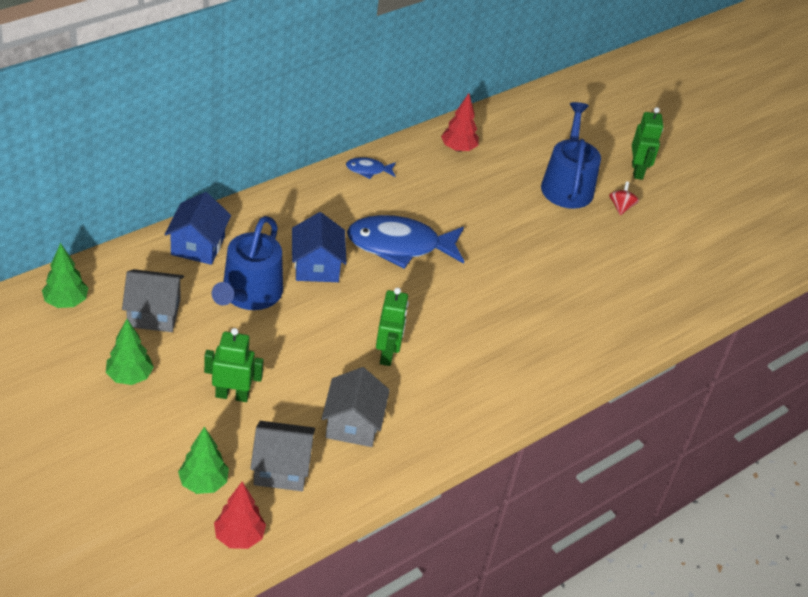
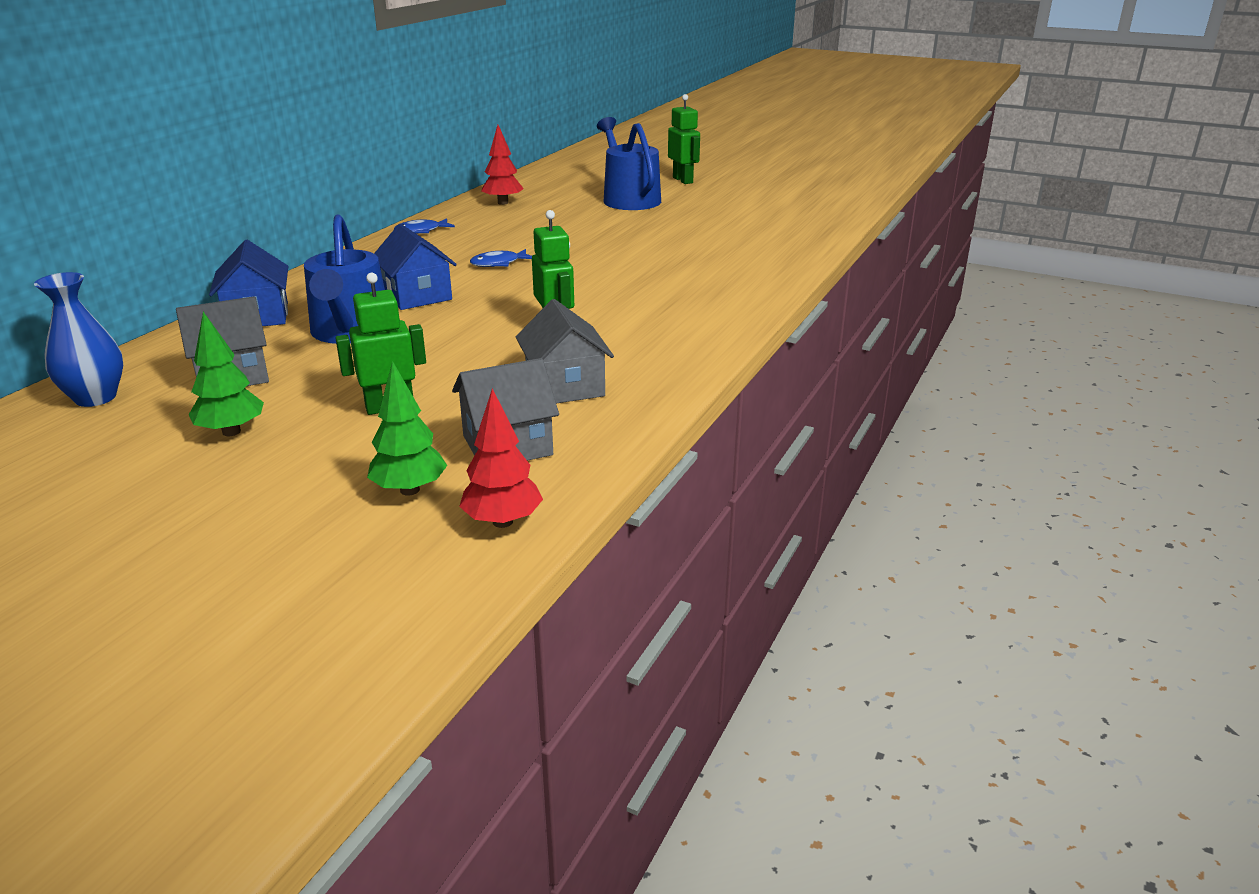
camera: 20 degrees left, 15 degrees down
green tree [42,243,88,308] -> blue vase [34,272,123,407]
blue fish [347,215,464,269] -> blue fish [470,249,532,267], size x0.45
red spinning top [609,181,639,215] -> none

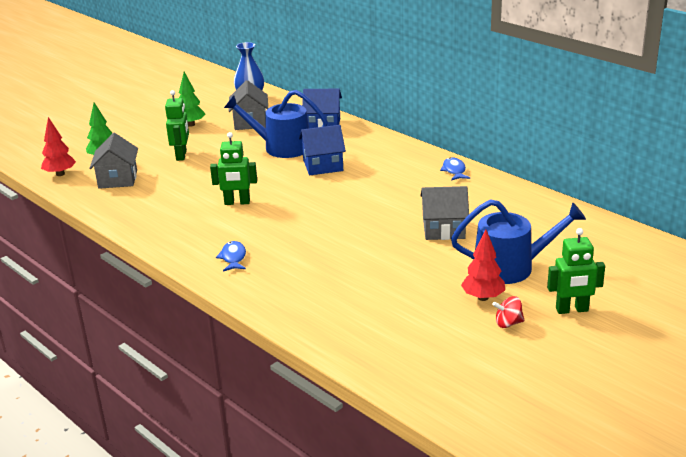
camera: 110 degrees right, 0 degrees up
blue fish [470,249,532,267] -> blue fish moved to [216,241,246,272]
red tree [482,125,524,205] -> red tree moved to [461,229,505,301]
grey house [516,299,614,403] -> grey house moved to [420,186,469,240]
none -> red spinning top [492,296,525,328]

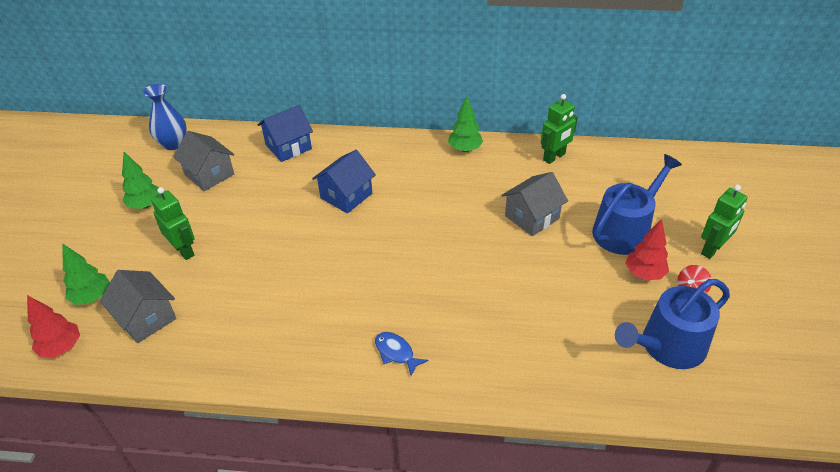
camera: 40 degrees left, 15 degrees up
green robot [210,132,257,205] -> green robot moved to [541,94,578,164]
blue watering can [224,90,328,158] -> blue watering can moved to [615,279,730,369]
blue fish [440,157,470,181] -> green tree [448,96,483,152]

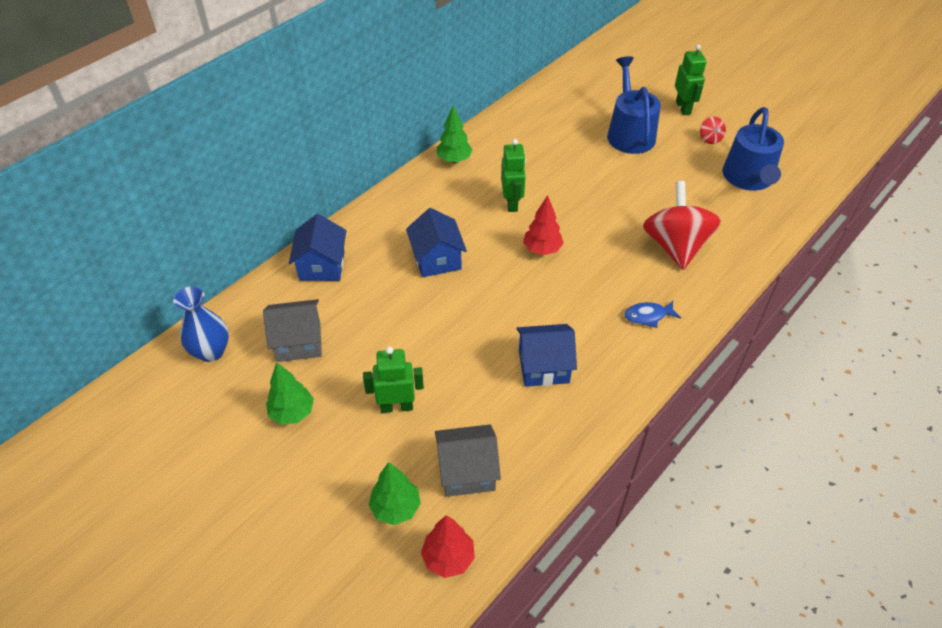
camera: 55 degrees left, 5 degrees up
grey house [502,172,568,236] -> none
green robot [541,94,578,164] -> green robot moved to [501,139,526,212]
red tree [625,219,669,280] -> red tree moved to [523,195,564,255]
none -> blue house [516,324,577,387]
none -> red spinning top [643,181,721,270]

